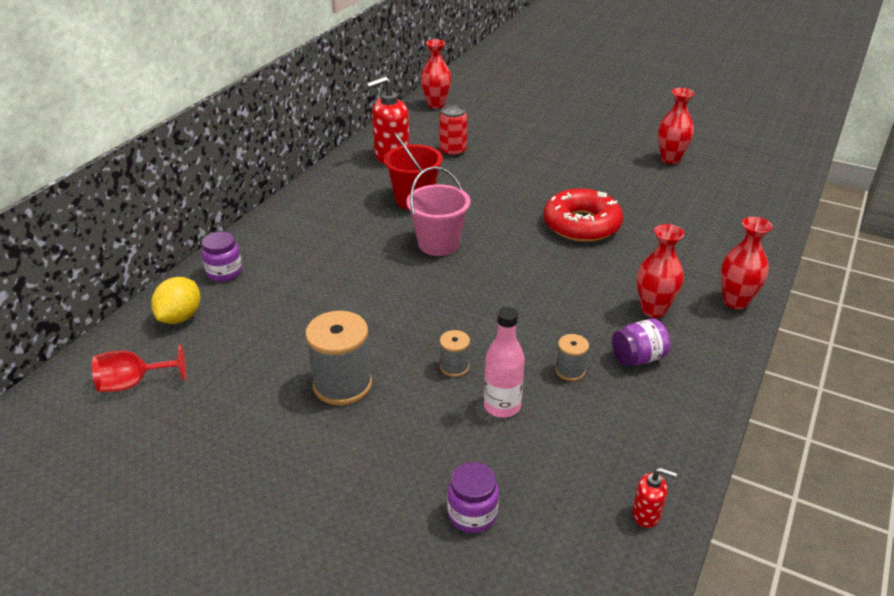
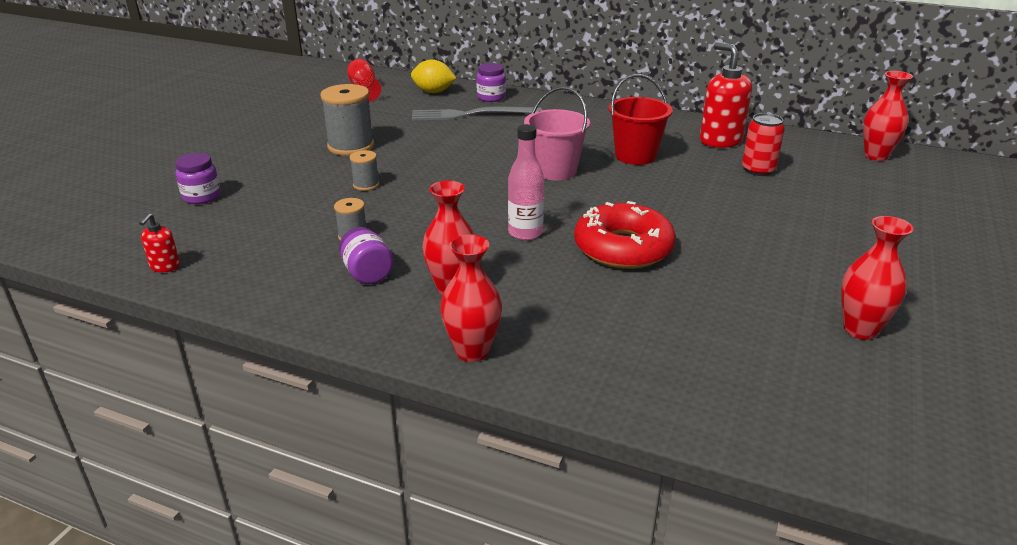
camera: 85 degrees right, 5 degrees down
pink bottle [484,307,525,418] -> pink bottle moved to [508,124,544,240]
none -> grey fork [412,107,542,120]

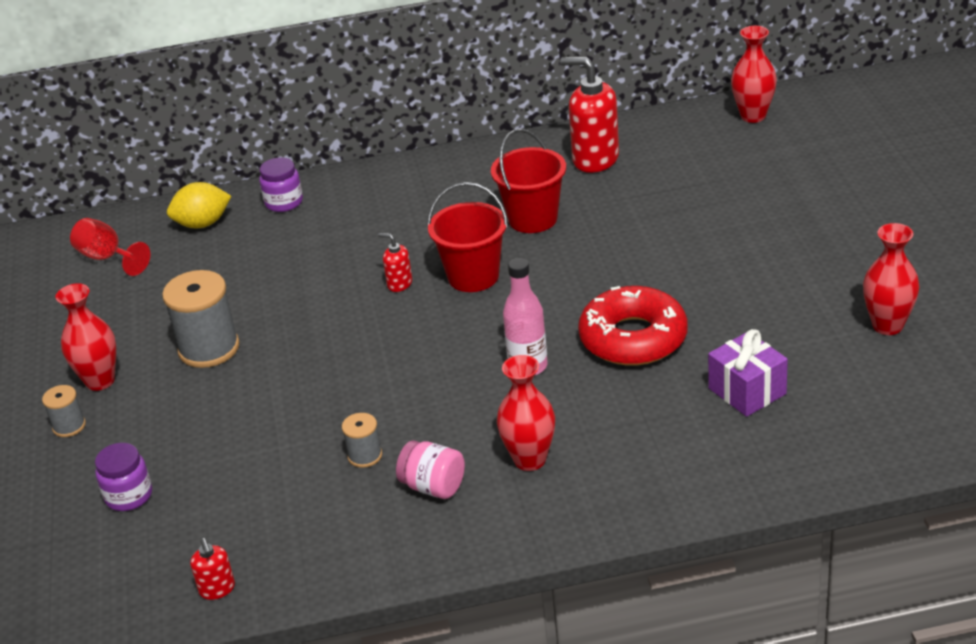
camera: 30 degrees left, 5 degrees up
purple jar [339,227,394,284] -> pink jar [396,440,465,499]
grey spool [350,150,379,191] -> grey spool moved to [42,385,86,437]
grey fork [412,107,542,120] -> none
red vase [440,235,502,362] -> red vase moved to [56,283,116,391]
pink bucket [524,87,590,180] -> red bucket [427,182,508,292]
red can [742,113,785,176] -> none
none -> red soap dispenser [378,233,412,292]
none -> purple gift [708,329,788,417]

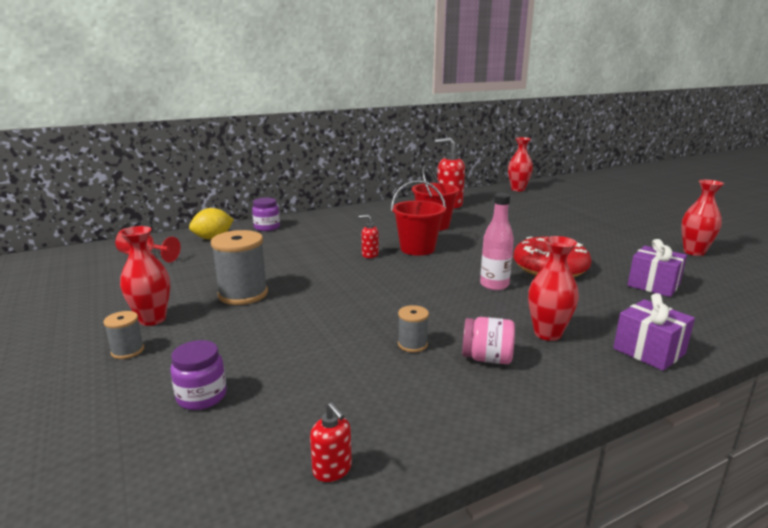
camera: 20 degrees left, 15 degrees down
none -> purple gift [613,293,695,371]

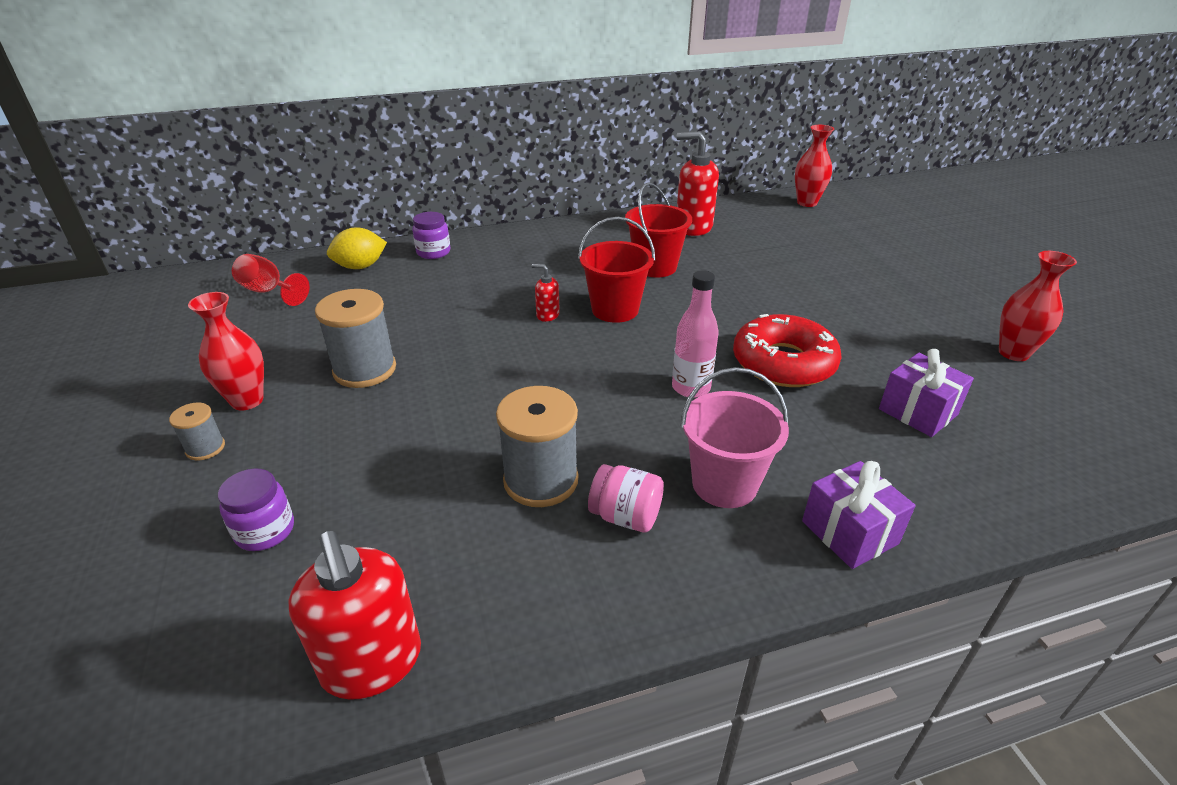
camera: 10 degrees right, 15 degrees up
red soap dispenser [310,402,352,482] -> red soap dispenser [288,531,421,700], size x2.07
grey spool [398,305,429,352] -> grey spool [496,386,578,507], size x1.95
red vase [528,236,579,341] -> pink bucket [680,367,789,508]

